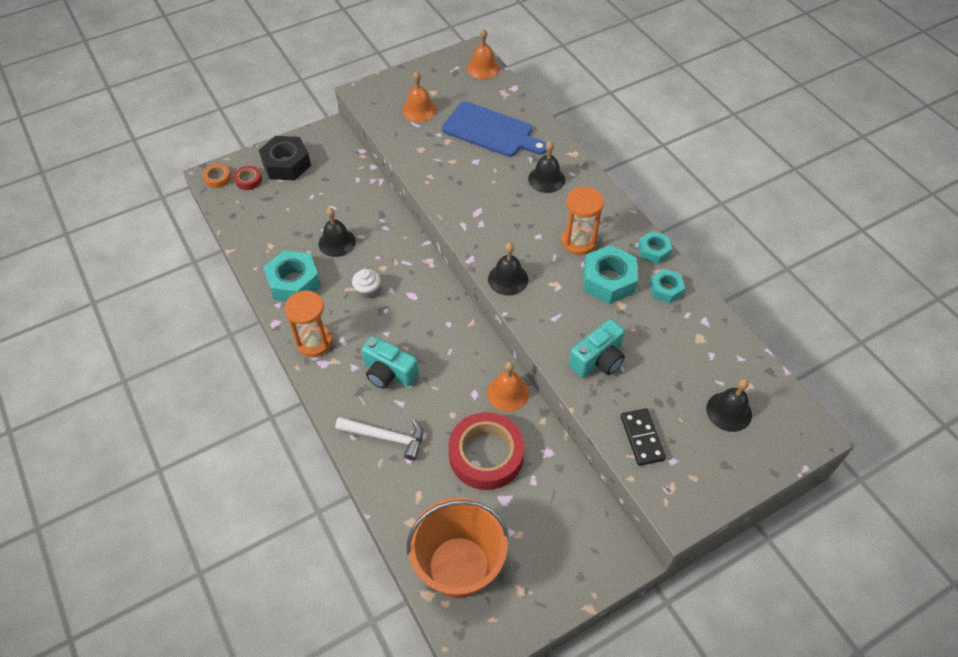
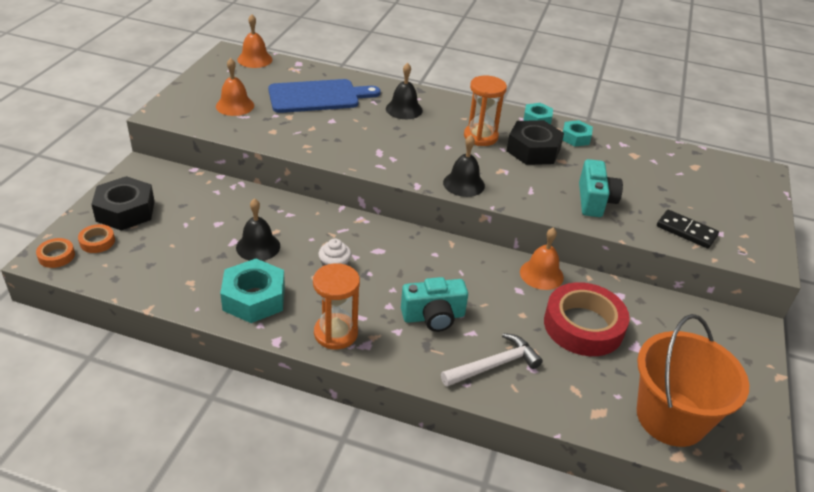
camera: 45 degrees left, 15 degrees down
red tape [234,166,262,190] -> orange tape [78,224,115,253]
turquoise nut [583,245,638,304] -> black nut [506,120,564,165]
black bell [706,378,752,432] -> none

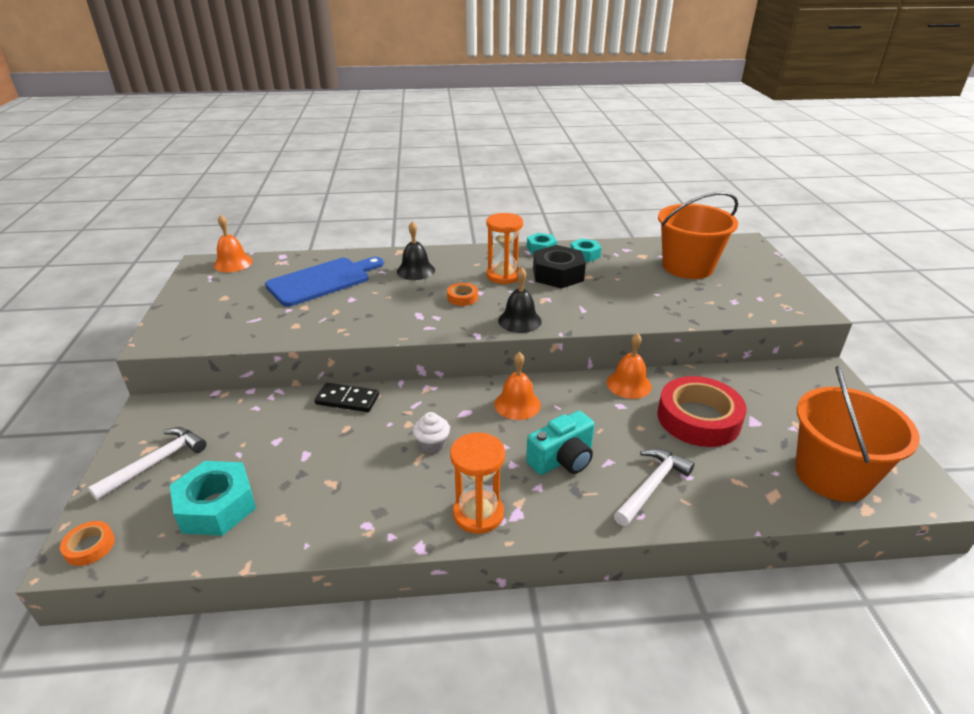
camera: 20 degrees left, 5 degrees down
orange tape [78,224,115,253] -> orange tape moved to [447,283,478,306]
black nut [91,176,155,231] -> white hammer [88,427,207,500]
orange bell [216,58,254,116] -> orange bell moved to [494,352,541,420]
turquoise nut [220,259,285,323] -> turquoise nut moved to [170,461,256,536]
black bell [236,198,280,261] -> none
turquoise camera [579,159,623,217] -> none
black domino [657,210,719,249] -> black domino moved to [315,383,379,412]
none -> orange bucket [658,192,738,279]

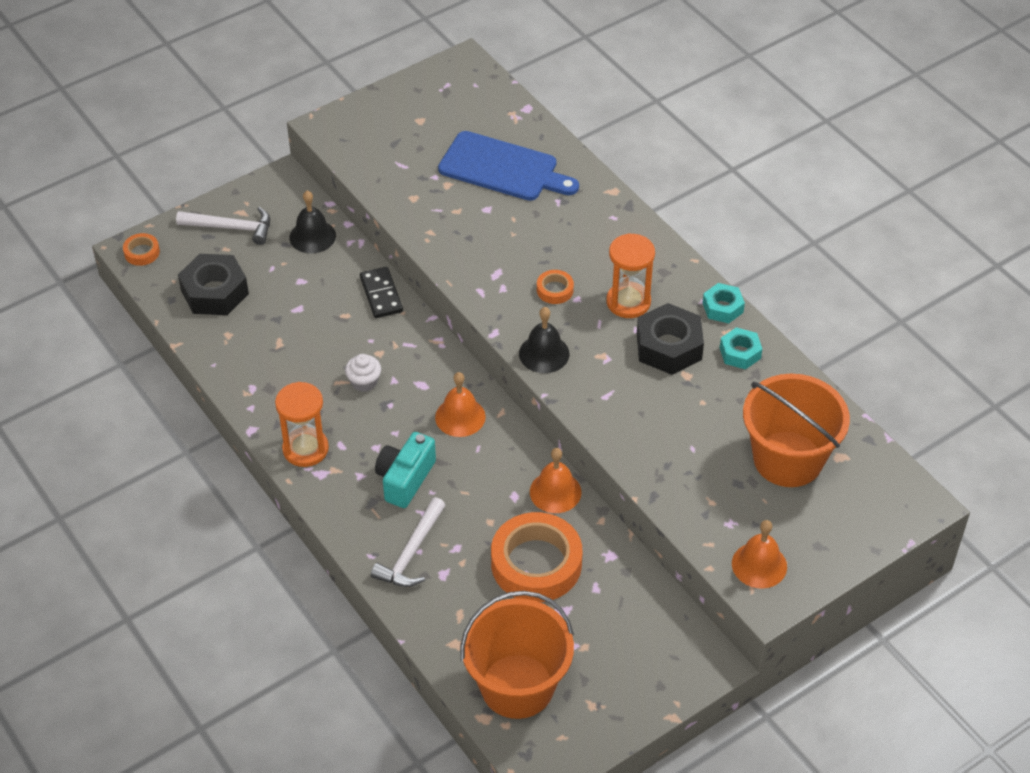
camera: 60 degrees right, 15 degrees up
turquoise nut [170,461,256,536] -> black nut [178,254,249,315]
orange bell [214,215,253,272] -> orange bell moved to [732,520,787,589]
black bell [397,221,435,280] -> black bell moved to [289,191,336,254]
turquoise camera [526,411,595,475] -> turquoise camera turned 90 degrees clockwise [375,432,436,508]
white hammer [614,448,695,526] -> white hammer turned 105 degrees clockwise [371,497,446,587]
red tape [657,376,747,447] -> orange tape [491,512,582,602]

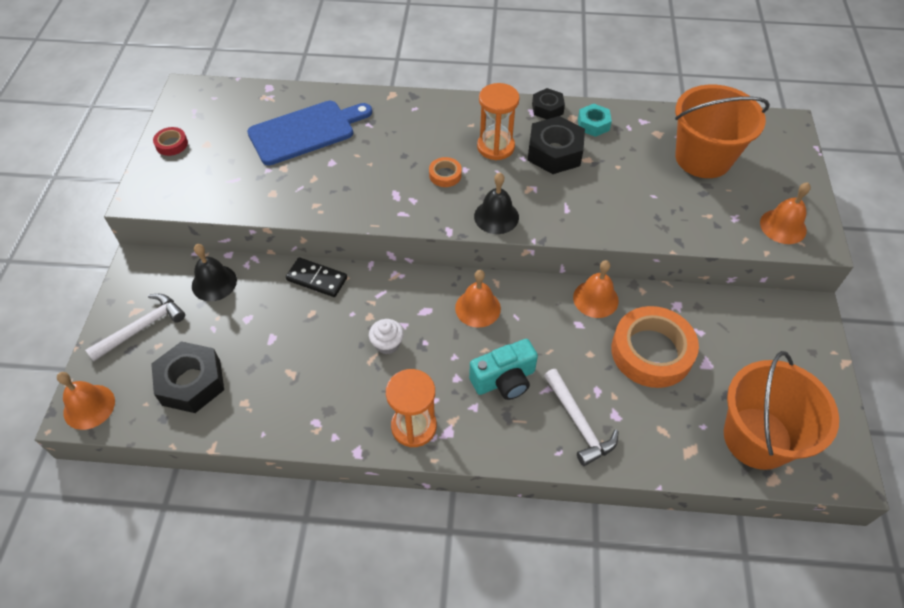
camera: 50 degrees left, 5 degrees up
orange tape [123,233,160,266] -> orange bell [57,372,115,430]
turquoise camera [375,432,436,508] -> turquoise camera turned 90 degrees counterclockwise [469,339,538,400]
turquoise nut [702,283,745,323] -> black nut [532,88,565,119]
none -> red tape [153,127,188,156]

